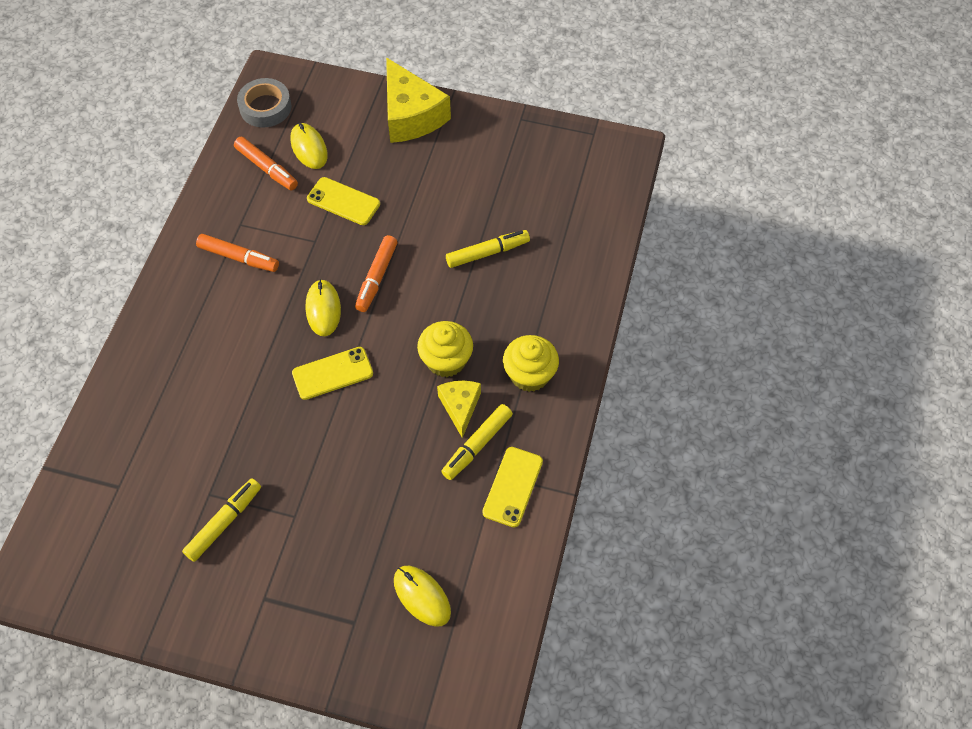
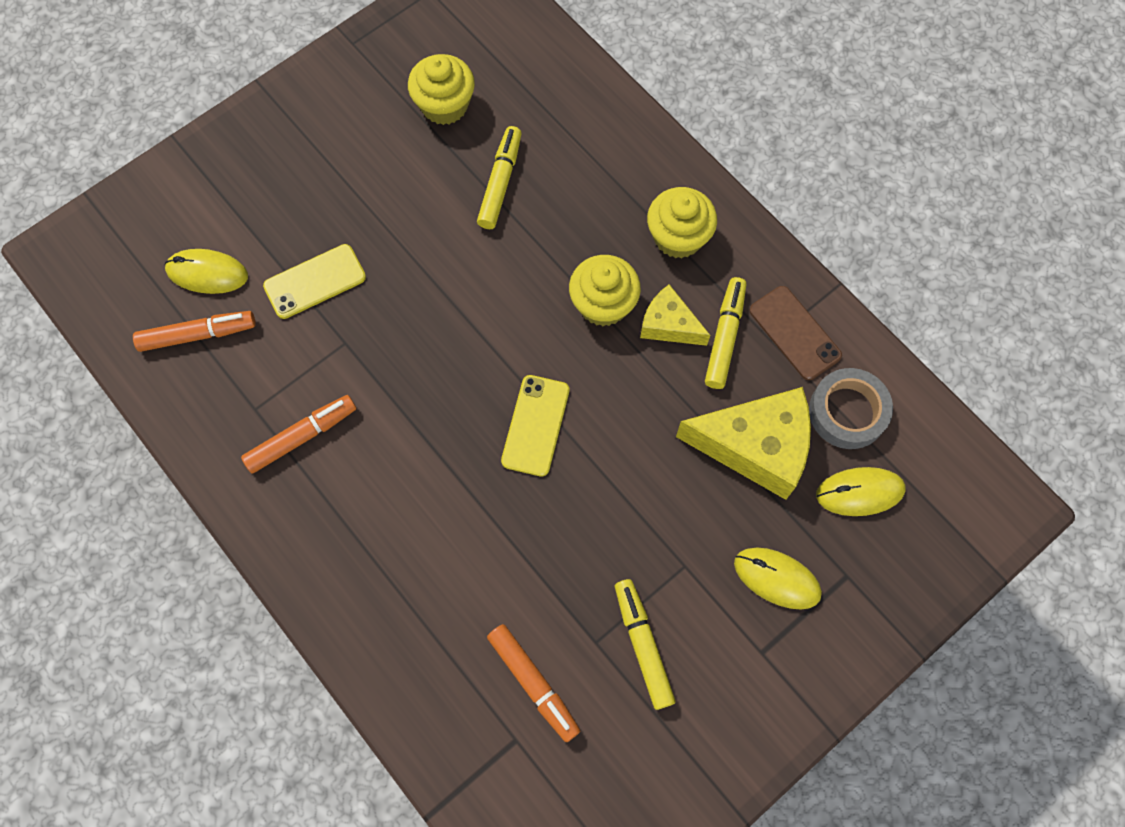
camera: 55 degrees left, 10 degrees up
grey tape [237,78,291,127] -> grey tape moved to [809,368,893,449]
yellow mouse [306,279,341,336] -> yellow mouse moved to [734,548,822,610]
orange marker [355,235,398,312] -> orange marker moved to [487,624,580,742]
yellow cheese [386,57,451,143] -> yellow cheese moved to [676,387,811,500]
yellow marker [441,404,513,480] -> yellow marker turned 150 degrees counterclockwise [705,277,746,389]
yellow phone [482,447,543,528] -> brown phone [750,286,842,380]
none -> yellow cupcake [408,54,475,125]

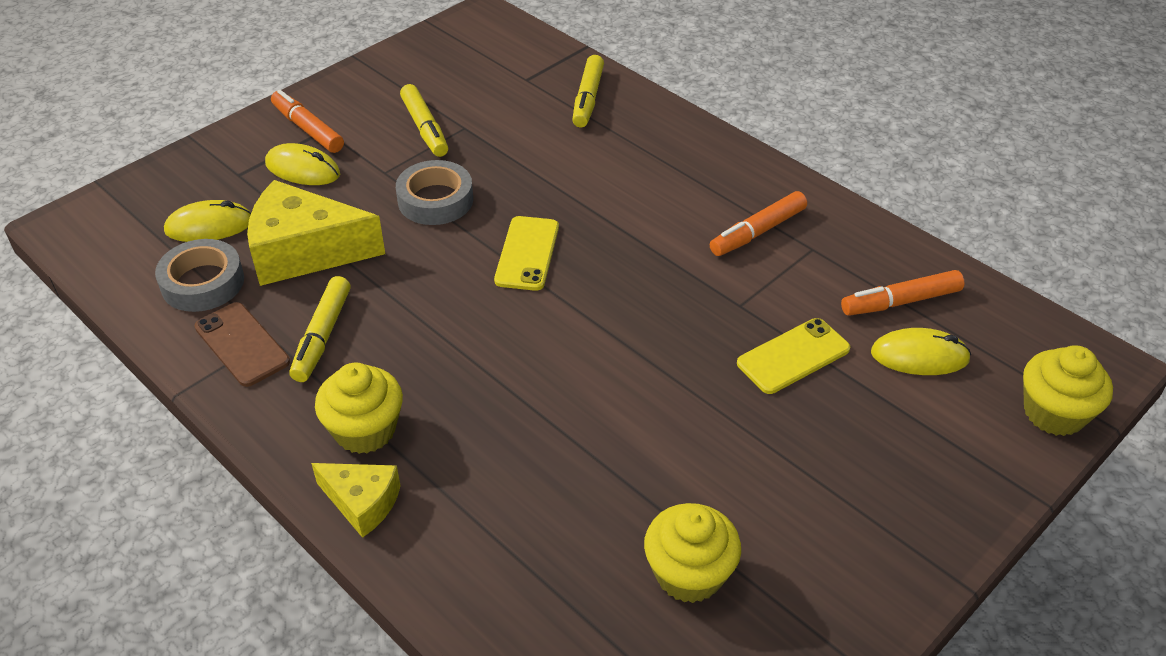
camera: 175 degrees right, 25 degrees down
yellow marker [477,126,522,229] -> yellow marker moved to [572,55,604,127]
orange marker [487,624,580,742] -> orange marker moved to [271,90,344,153]
yellow cupcake [569,255,641,326] -> yellow cupcake moved to [1023,345,1113,436]
yellow cheese [640,284,710,346] -> yellow cheese moved to [311,463,401,538]
none -> grey tape [396,160,473,225]

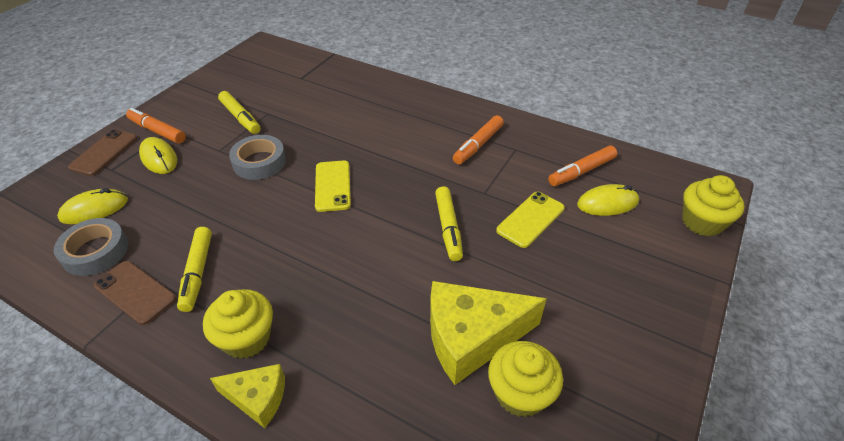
camera: 15 degrees left, 0 degrees up
yellow cheese [247,180,385,286] -> yellow cheese moved to [430,281,547,385]
yellow mouse [265,143,340,185] -> yellow mouse turned 45 degrees clockwise [139,137,177,174]
yellow marker [572,55,604,127] -> yellow marker moved to [435,186,463,261]
none -> brown phone [68,129,137,176]

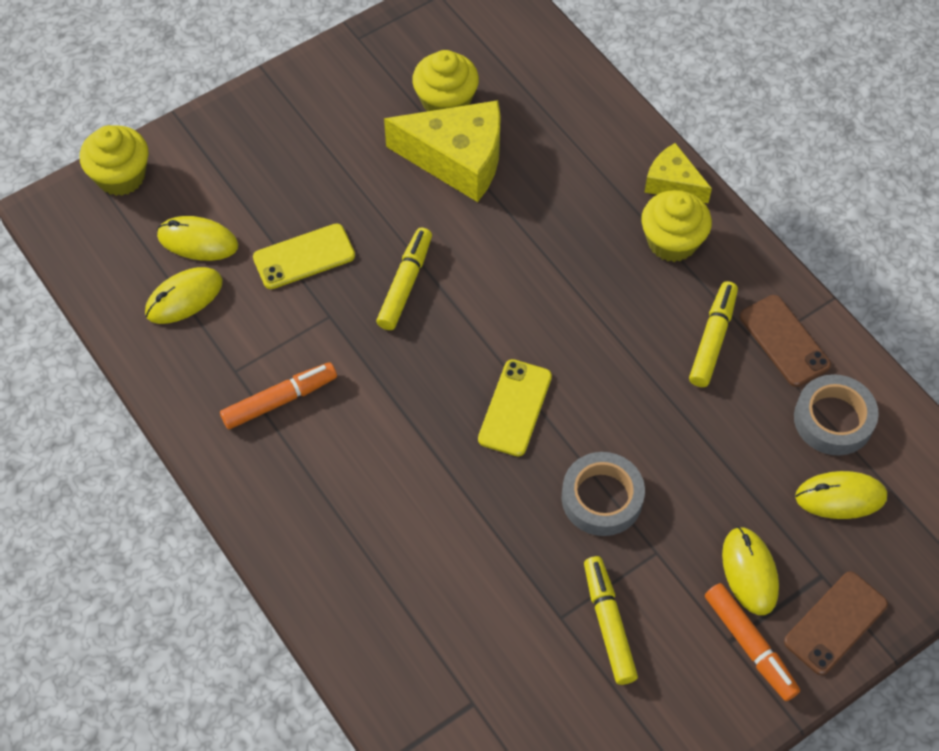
camera: 155 degrees left, 15 degrees up
orange marker [548,146,617,186] -> yellow mouse [145,267,223,324]

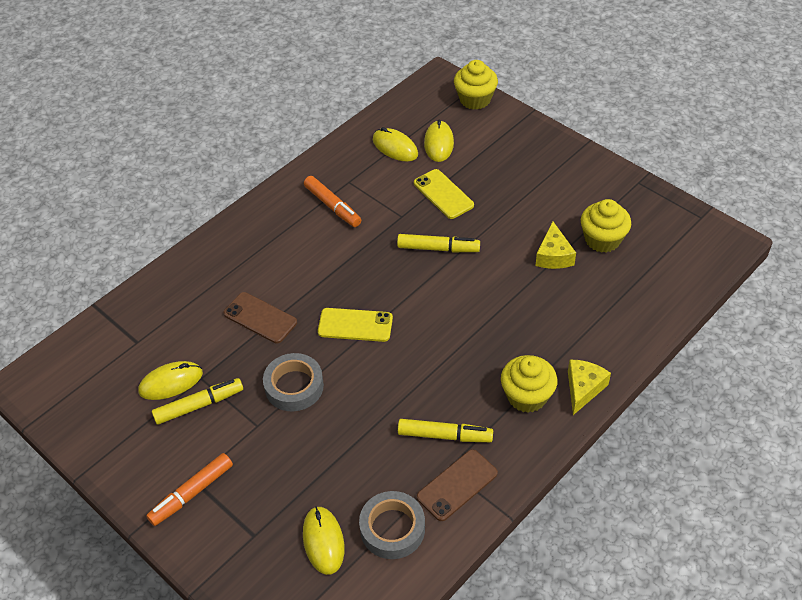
camera: 80 degrees right, 10 degrees down
yellow cheese [384,100,501,202] -> yellow cheese [535,221,576,269], size x0.56
yellow mouse [722,527,779,615] -> yellow mouse moved to [138,361,203,400]
brown phone [784,572,888,675] -> brown phone moved to [223,292,297,344]

